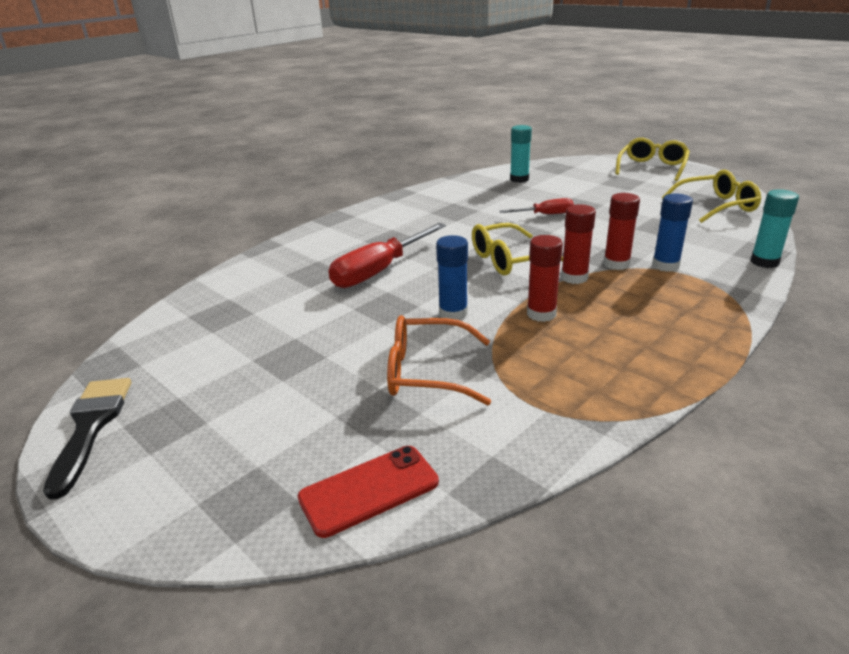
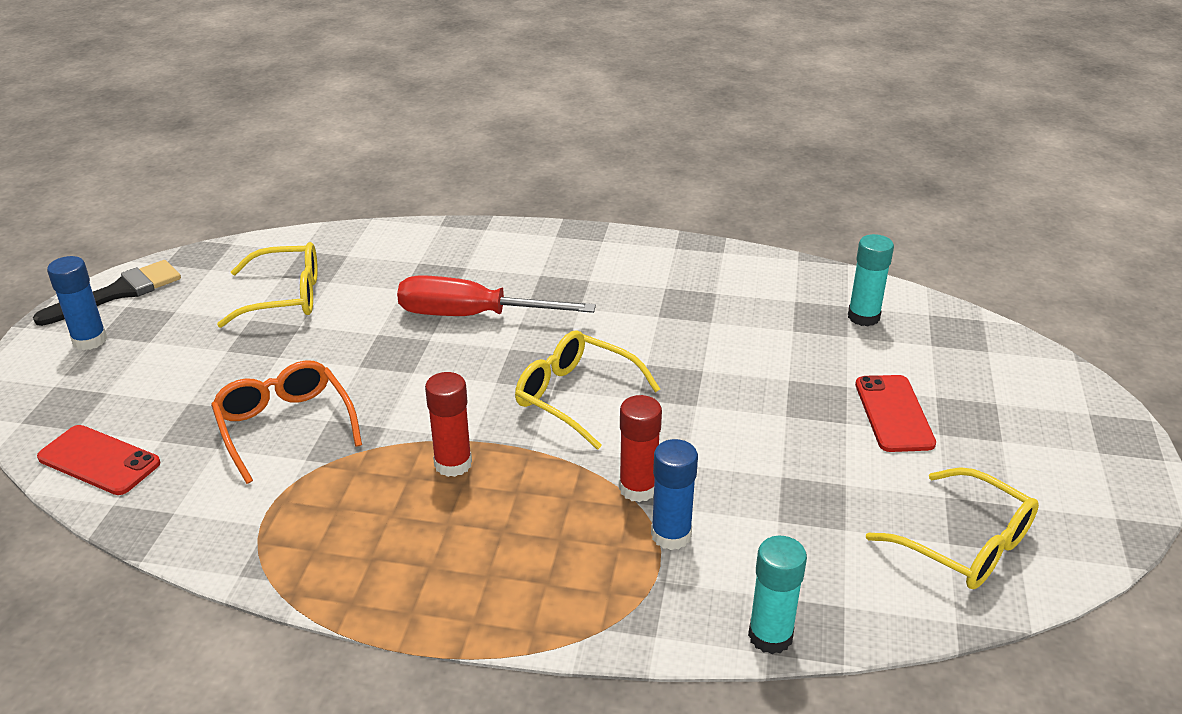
camera: 55 degrees right, 5 degrees up
blue glue stick [436,235,468,320] -> blue glue stick moved to [47,256,107,350]
red screwdriver [500,198,574,214] -> none
red glue stick [561,204,596,284] -> none
yellow glasses [615,138,690,181] -> yellow glasses moved to [217,242,318,328]
none -> red phone [855,375,936,452]

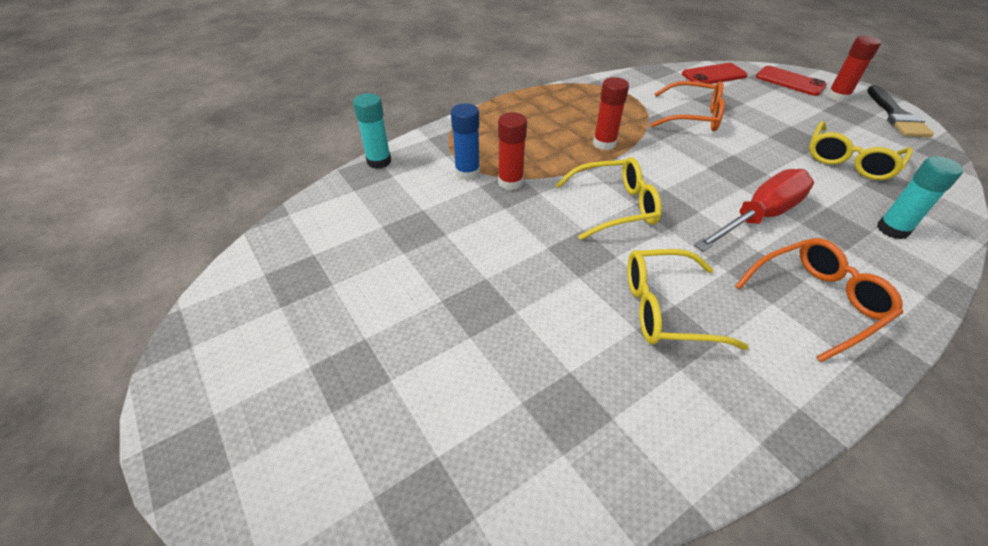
camera: 135 degrees right, 10 degrees up
blue glue stick [47,256,107,350] -> red glue stick [827,36,881,102]
turquoise glue stick [848,234,894,326] -> turquoise glue stick moved to [877,156,963,239]
red phone [855,375,936,452] -> red phone moved to [756,66,827,96]
yellow glasses [866,467,1039,589] -> yellow glasses moved to [627,249,749,350]
none -> orange glasses [735,238,903,362]

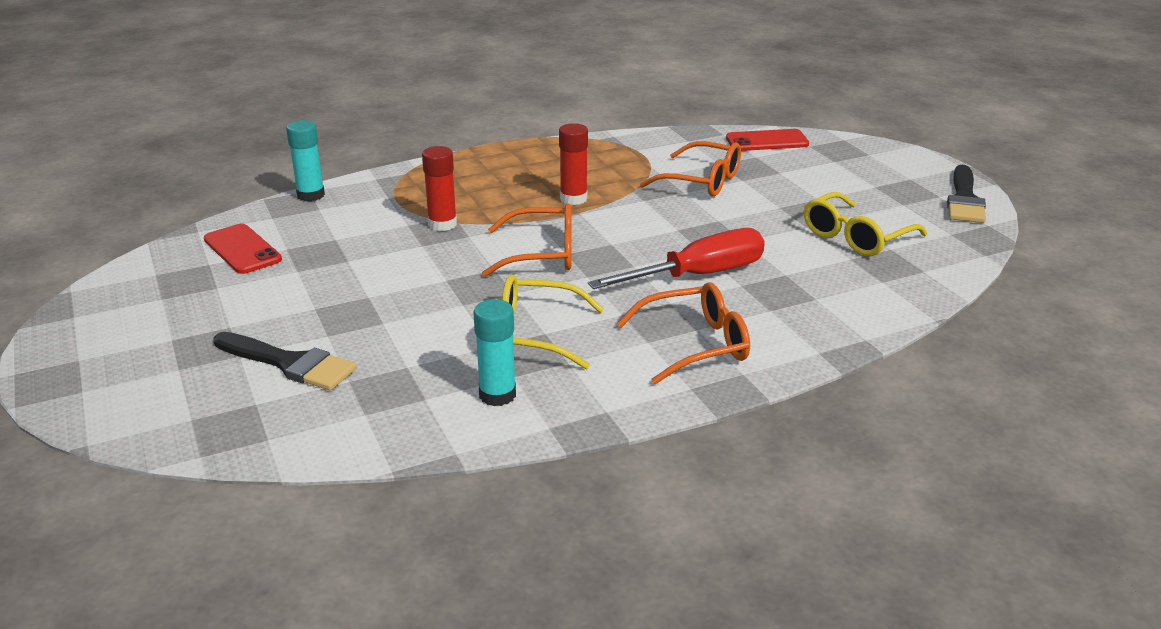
camera: 10 degrees right, 15 degrees down
blue glue stick [451,103,480,180] -> none
yellow glasses [556,157,662,240] -> orange glasses [482,204,571,277]
red phone [756,66,827,96] -> red phone moved to [204,224,282,274]
red glue stick [827,36,881,102] -> none
turquoise glue stick [877,156,963,239] -> turquoise glue stick moved to [473,299,516,406]
none -> black brush [213,332,357,390]

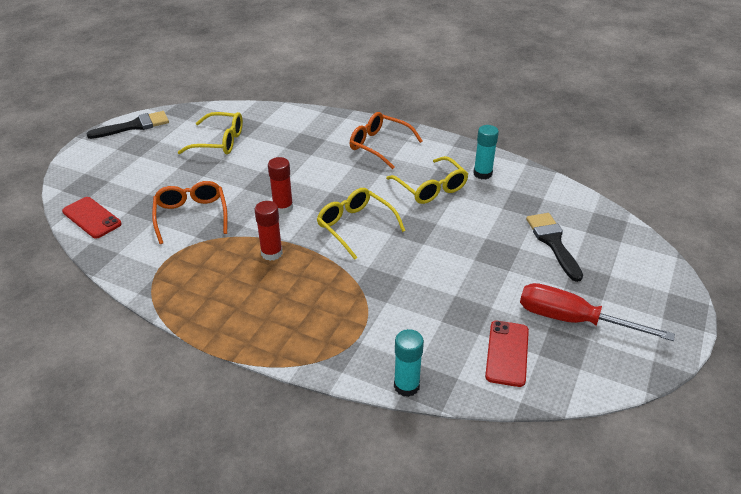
camera: 130 degrees left, 10 degrees up
red glue stick [422,146,457,231] -> red glue stick moved to [268,157,293,214]
orange glasses [482,204,571,277] -> yellow glasses [317,188,405,260]
red screwdriver [588,228,765,289] -> red screwdriver moved to [520,283,675,341]

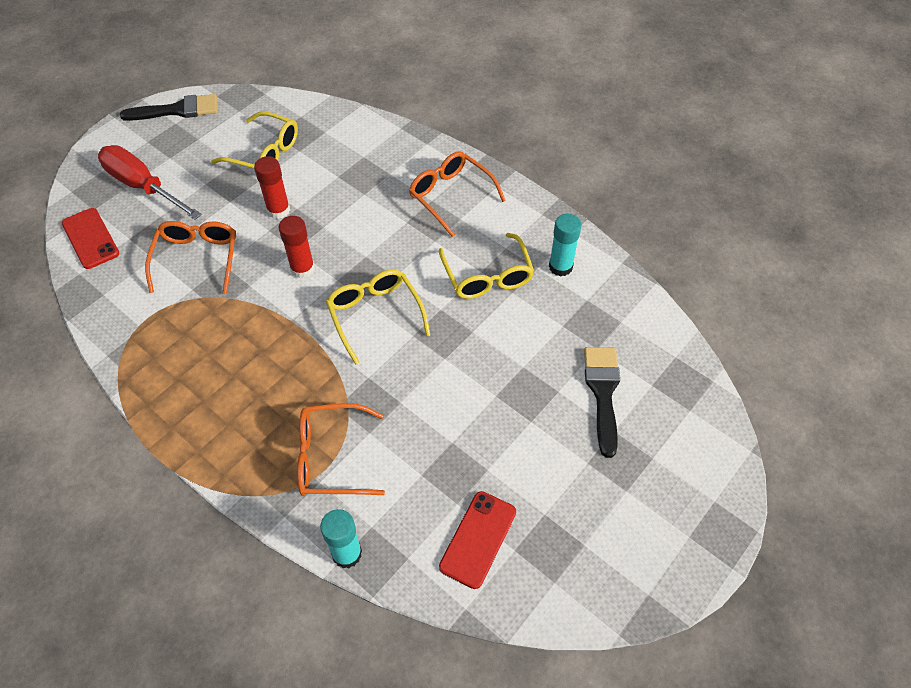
camera: 15 degrees right, 15 degrees up
red glue stick [255,201,283,261] -> red glue stick moved to [254,156,290,219]
red screwdriver [520,283,675,341] -> red screwdriver moved to [98,145,202,220]
none -> orange glasses [297,403,385,496]

